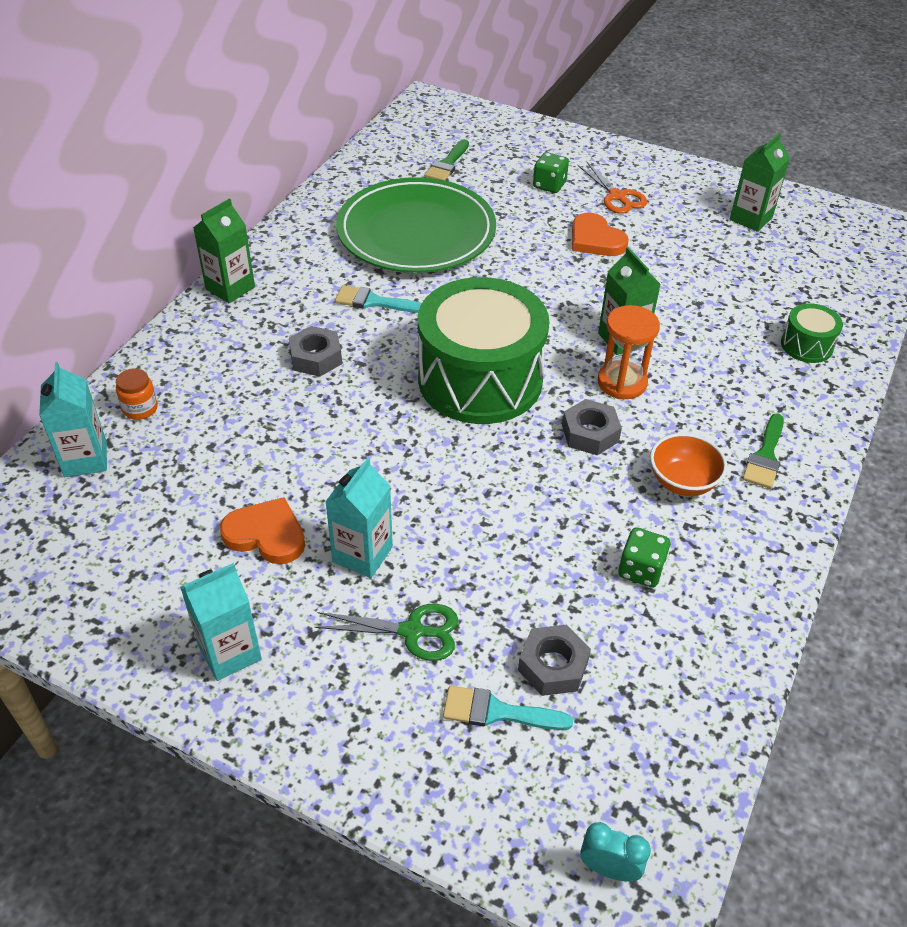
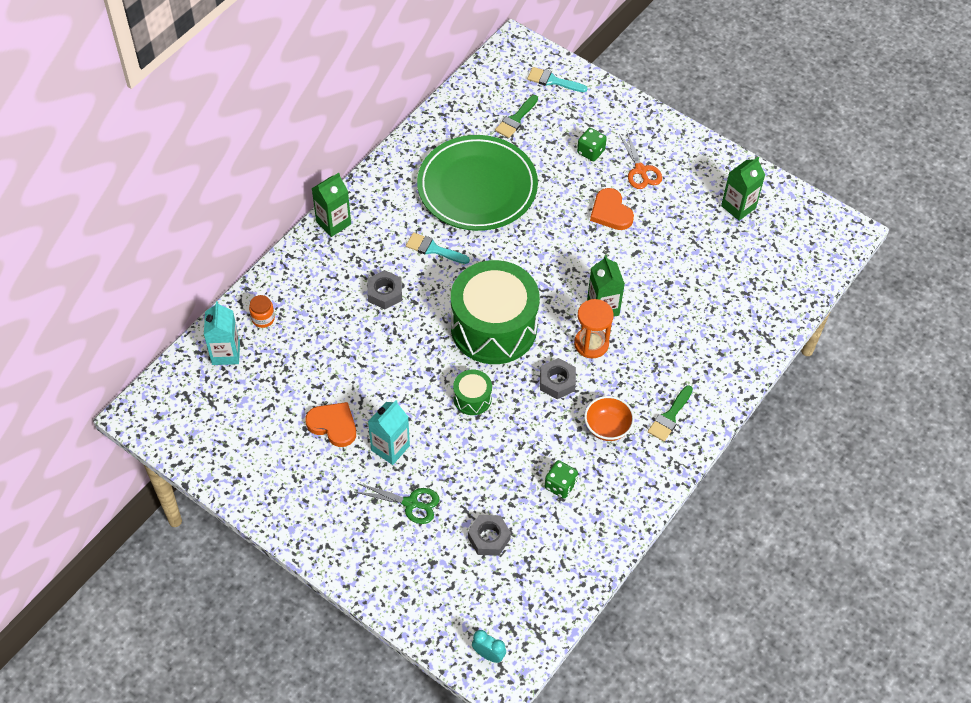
camera: 10 degrees right, 10 degrees up
turquoise carton [180,563,262,681] -> none
turquoise brush [443,686,573,730] -> turquoise brush moved to [527,67,588,92]
green drum [781,303,843,363] -> green drum moved to [453,370,492,415]

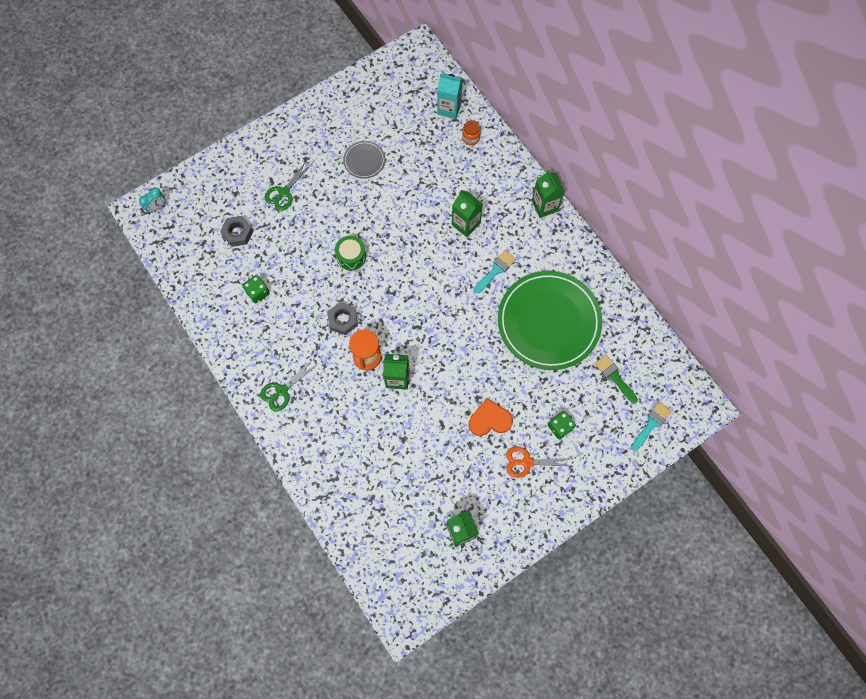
camera: 110 degrees right, 15 degrees up
orange heart [305,402,356,447] -> grey plate [343,141,385,179]
grey nut [368,270,402,309] -> green carton [452,191,483,237]
turquoise carton [368,400,410,465] -> none
green drum [451,260,540,364] -> none
orange bowl [584,396,635,441] -> none
green brush [648,385,693,441] -> green scissors [260,360,319,411]

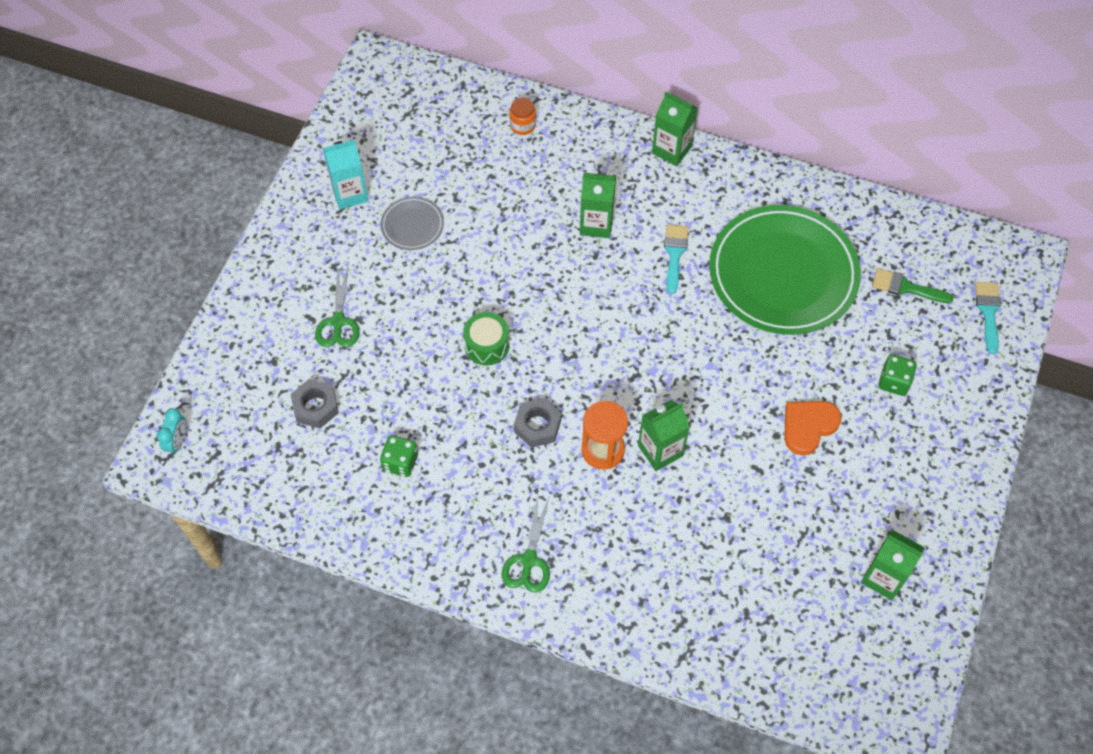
camera: 35 degrees left, 10 degrees down
turquoise carton [437,73,463,119] -> turquoise carton moved to [323,140,368,209]
orange scissors [506,447,571,478] -> none

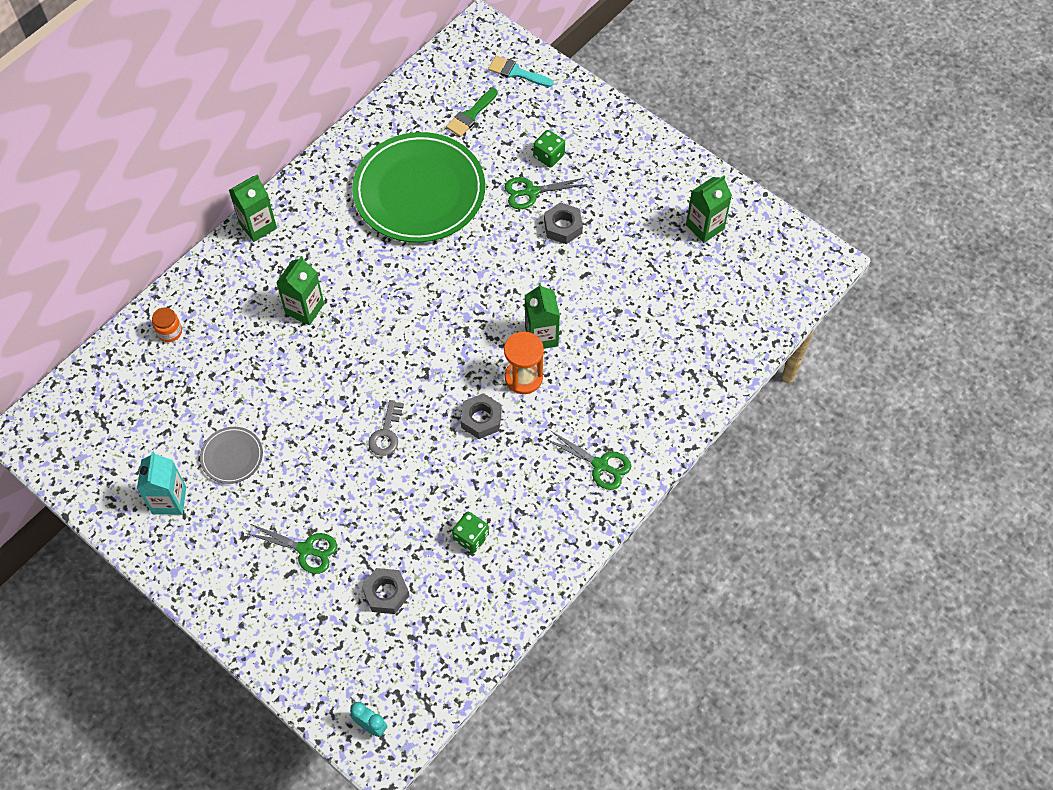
camera: 70 degrees left, 0 degrees up
green drum [463,312,510,365] -> grey key [368,400,404,456]
turquoise brush [664,224,688,294] -> none
orange heart [784,401,841,455] -> grey nut [544,202,583,244]
none -> green scissors [504,177,588,209]

